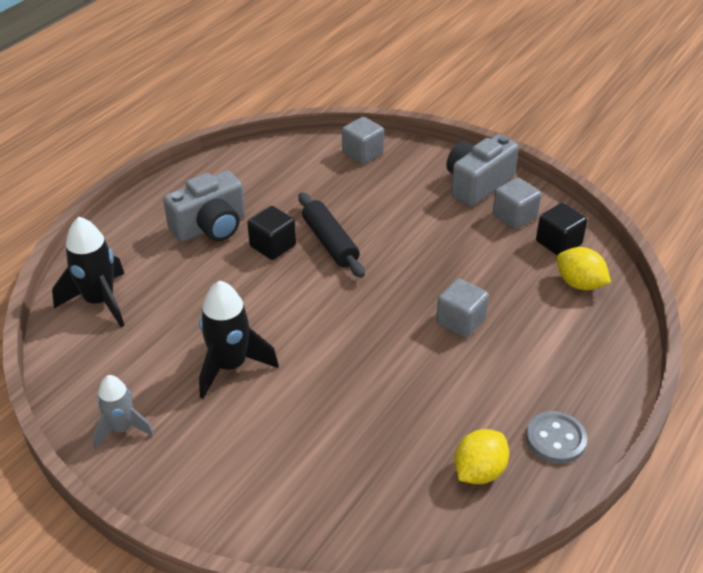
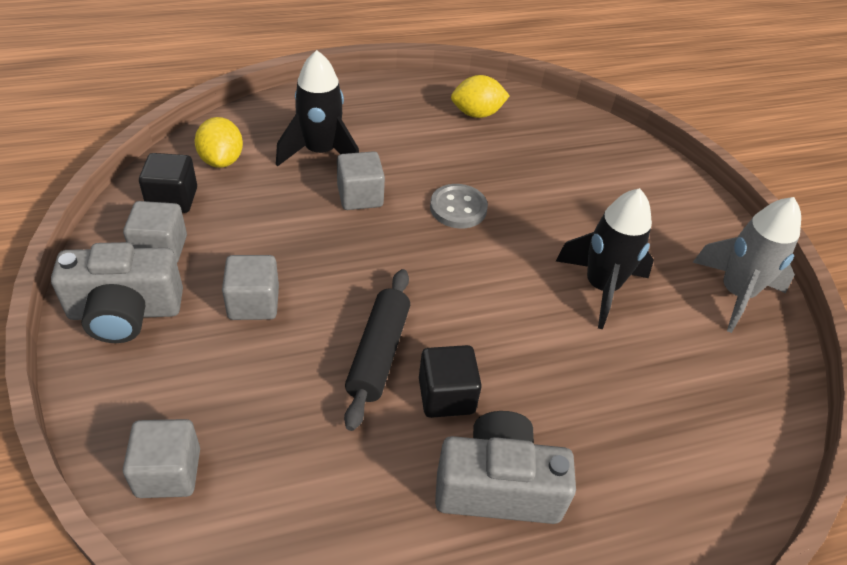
camera: 145 degrees left, 5 degrees up
black rocket [52,217,125,327] -> black rocket moved to [276,50,359,167]
grey rocket [93,375,154,450] -> grey rocket [692,197,801,333], size x1.53
grey button [526,411,587,464] -> grey button moved to [430,184,488,228]
none -> grey cube [222,255,279,320]

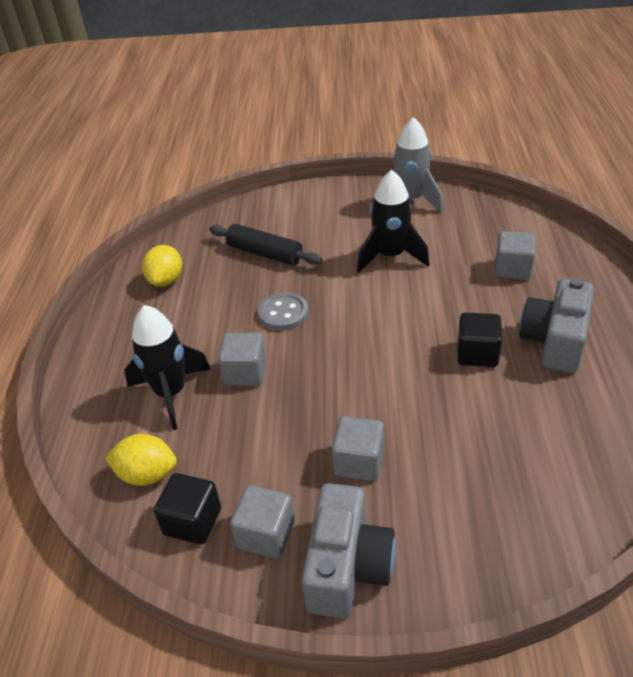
camera: 65 degrees left, 5 degrees down
grey cube [123,419,200,498] -> grey cube moved to [495,231,535,280]
black rolling pin [344,269,410,431] -> black rolling pin moved to [209,224,322,265]

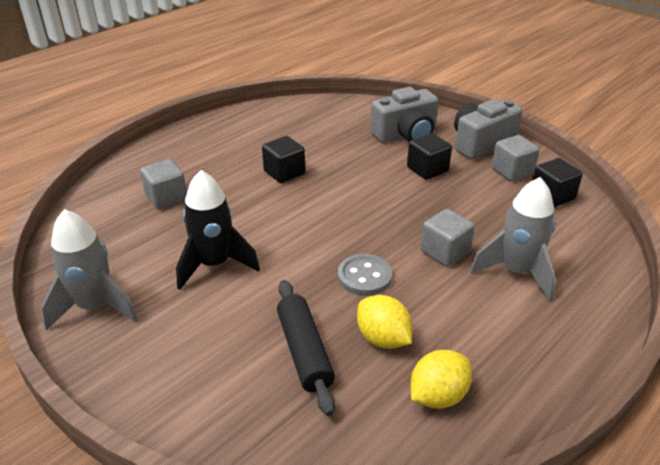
camera: 140 degrees left, 5 degrees down
yellow lemon [105,434,177,486] -> yellow lemon moved to [357,295,412,349]
black rocket [124,305,211,430] -> grey rocket [470,177,556,302]
grey cube [332,416,384,481] -> black cube [407,133,452,180]
grey camera [519,278,594,373] -> grey camera moved to [370,87,439,143]

